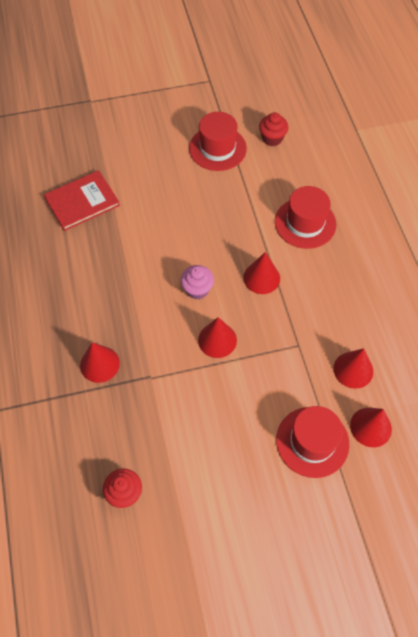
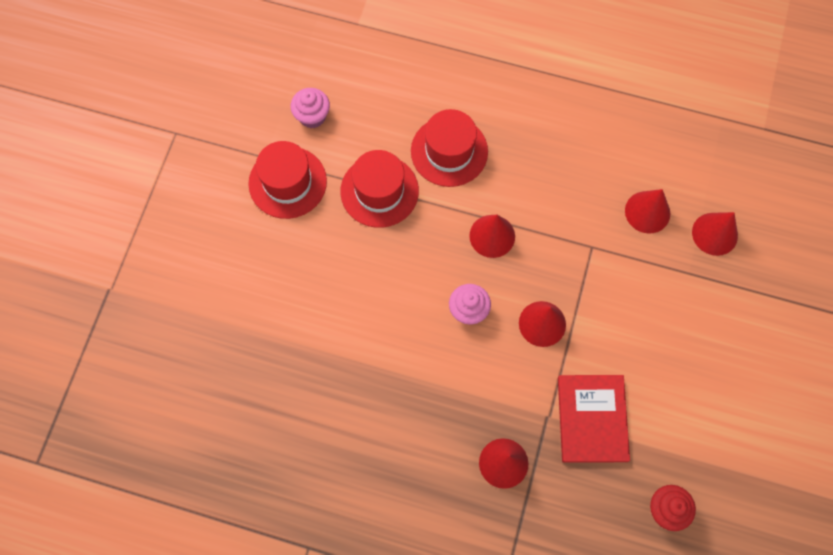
camera: 60 degrees left, 10 degrees up
red book [44,170,120,231] -> red book moved to [558,375,630,463]
red cupcake [259,112,289,146] -> pink cupcake [290,88,330,128]
red hat [276,406,349,478] -> red hat moved to [340,150,419,228]

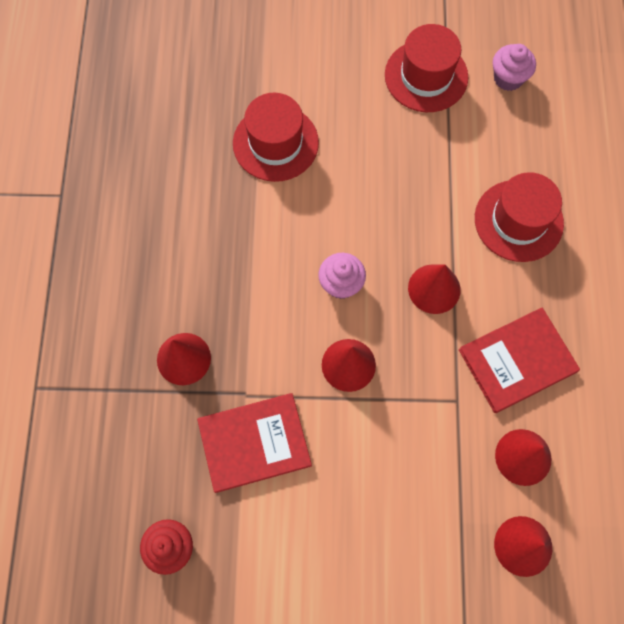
camera: 75 degrees right, 0 degrees up
red hat [340,150,419,228] -> red hat moved to [233,93,319,182]
none -> red book [459,307,580,413]

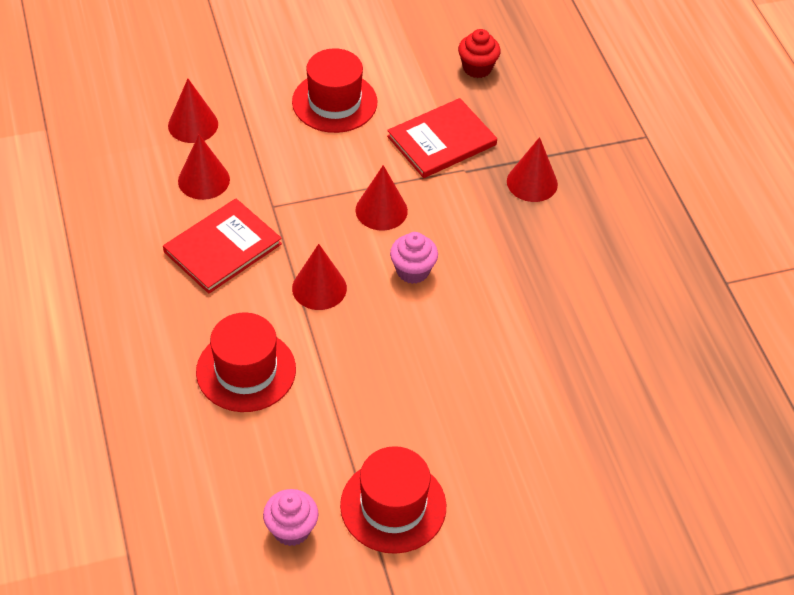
camera: 160 degrees right, 20 degrees down
red hat [233,93,319,182] -> red hat moved to [292,48,377,133]

